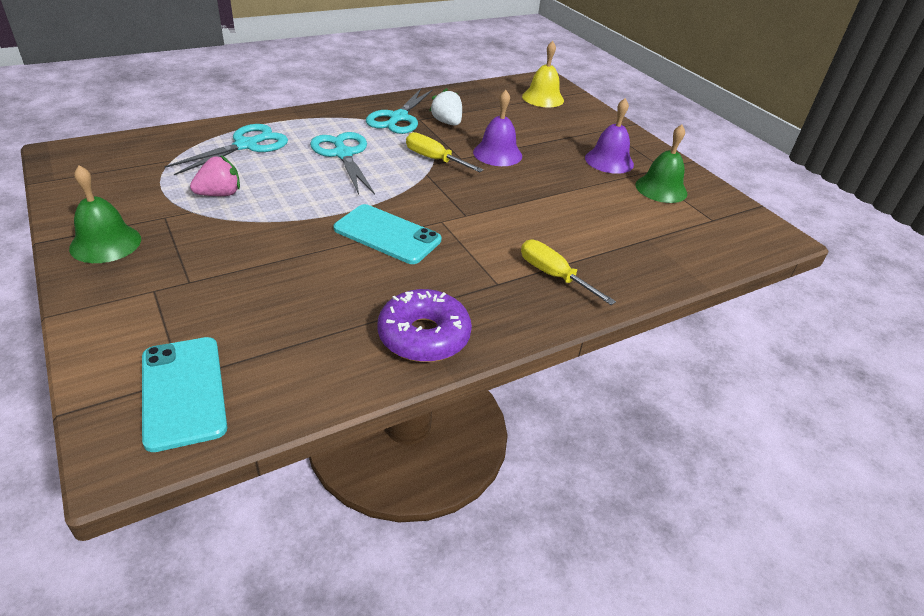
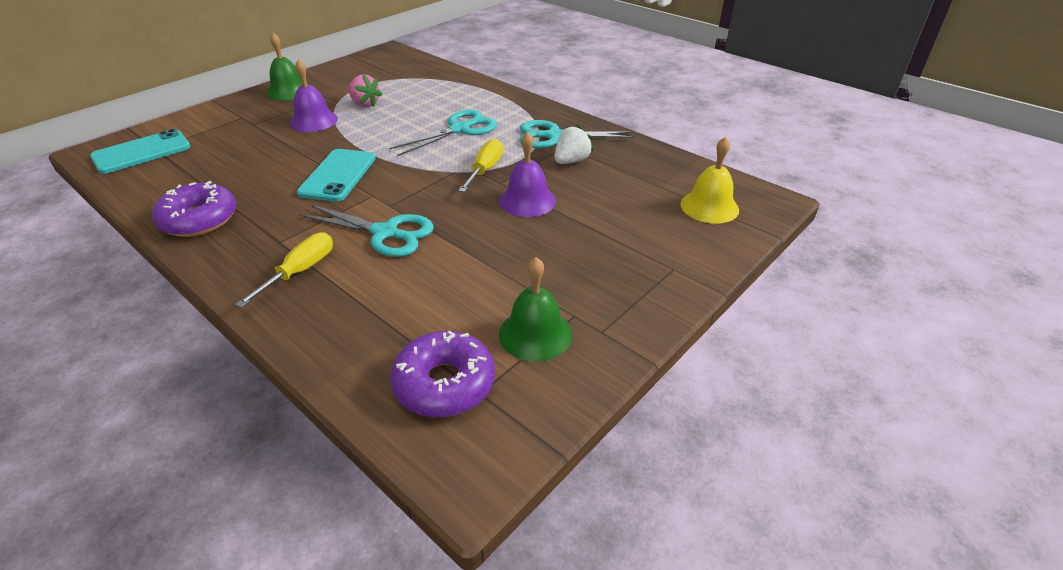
camera: 75 degrees right, 0 degrees up
turquoise scissors [164,124,288,175] -> turquoise scissors moved to [299,204,434,257]
purple bell [585,98,634,174] -> purple bell moved to [290,59,338,132]
none -> purple donut [390,331,495,417]

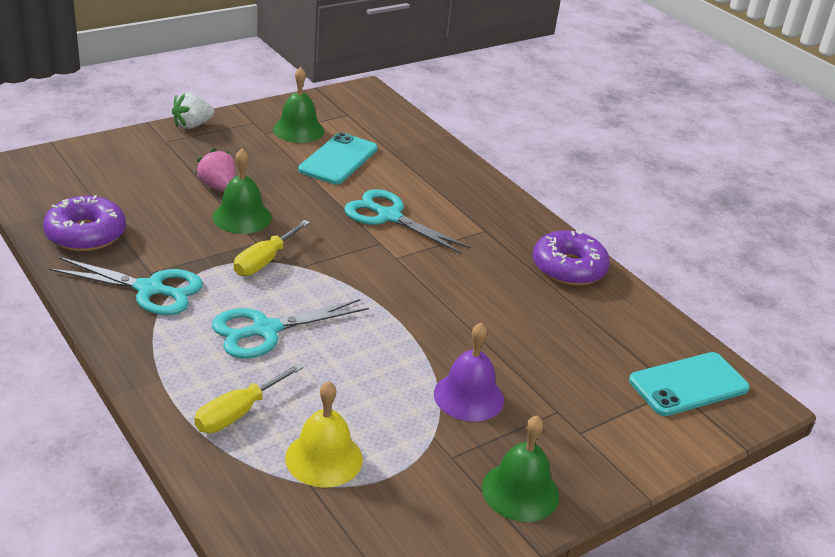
camera: 170 degrees left, 5 degrees down
yellow screwdriver [235,232,333,308] -> yellow screwdriver moved to [194,363,304,433]
turquoise phone [297,149,376,202] -> turquoise phone moved to [298,132,378,184]
pink strawberry [348,74,382,107] -> pink strawberry moved to [195,148,236,192]
purple donut [390,331,495,417] -> purple donut moved to [43,195,126,251]
purple bell [499,131,556,217] -> green bell [212,149,272,234]
white strawberry [555,124,593,164] -> white strawberry moved to [172,93,214,129]
yellow bell [680,137,739,224] -> yellow bell moved to [285,381,363,488]

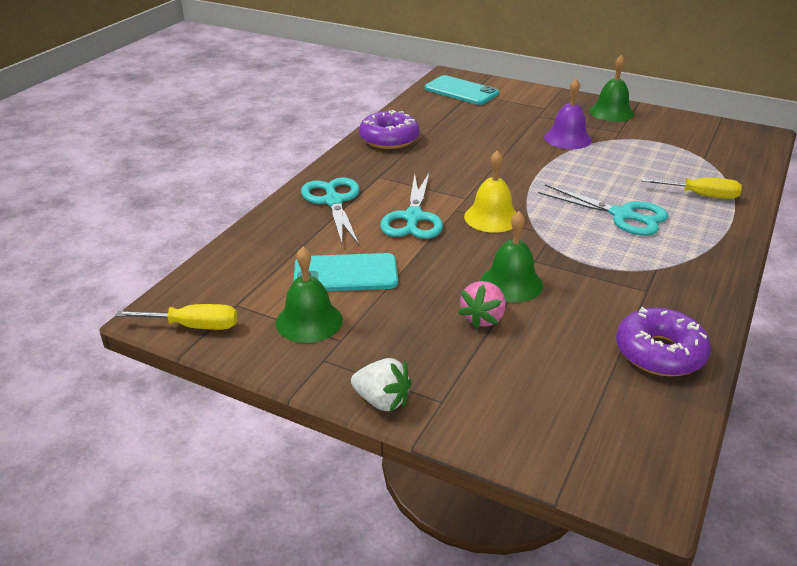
camera: 115 degrees left, 0 degrees up
turquoise scissors [49,257,203,315] -> turquoise scissors moved to [301,177,360,245]
yellow screwdriver [234,220,310,276] -> yellow screwdriver moved to [115,304,237,330]
yellow bell [285,381,363,488] -> yellow bell moved to [464,150,517,233]

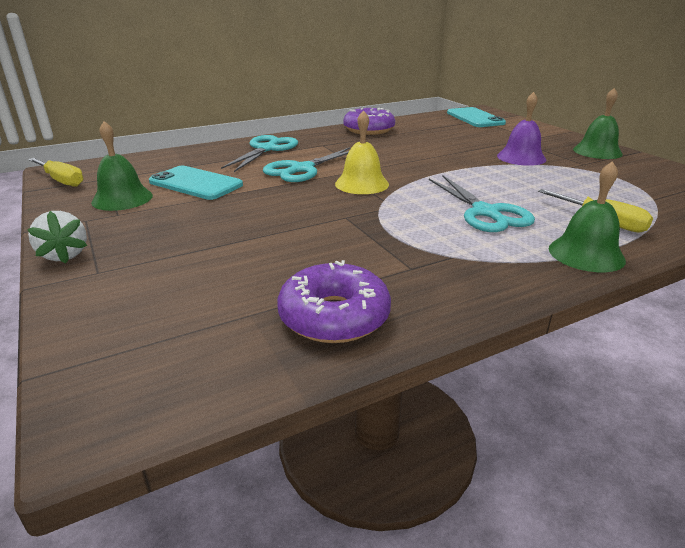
camera: 35 degrees right, 5 degrees down
pink strawberry [458,281,506,329] -> none
green bell [480,211,543,302] -> green bell moved to [549,161,626,272]

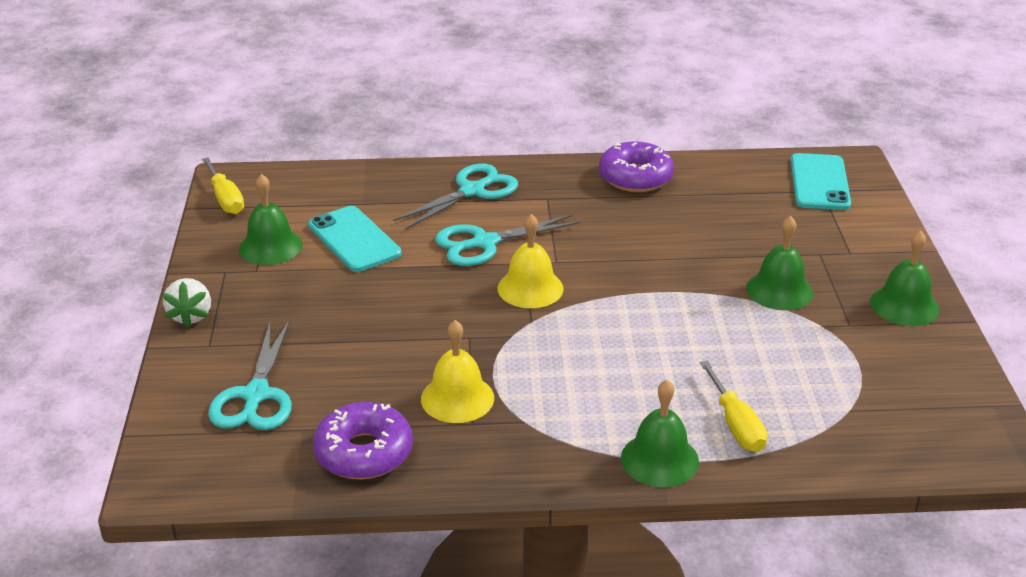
camera: 25 degrees right, 5 degrees up
turquoise scissors [429,175,535,232] -> turquoise scissors moved to [208,319,292,430]
purple bell [497,92,546,166] -> green bell [746,216,813,310]
none -> yellow bell [421,320,494,423]

